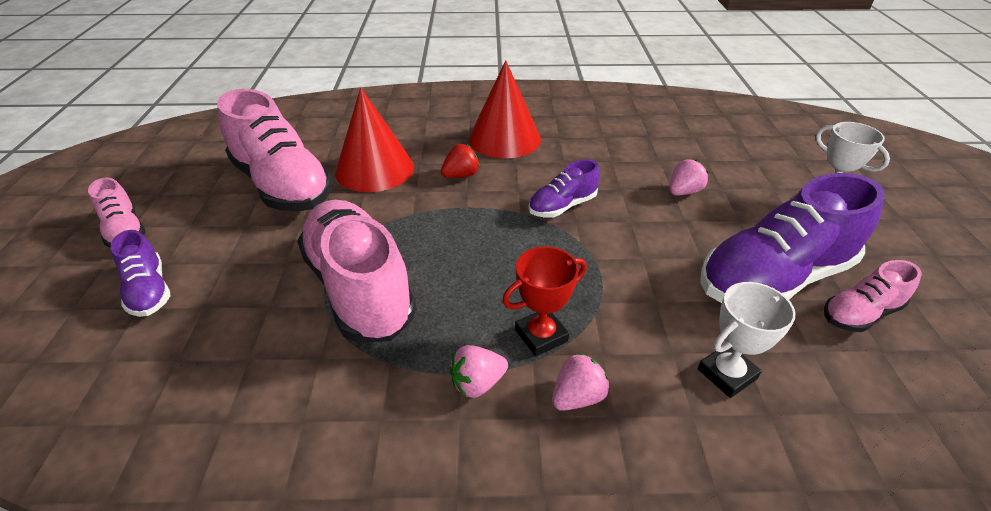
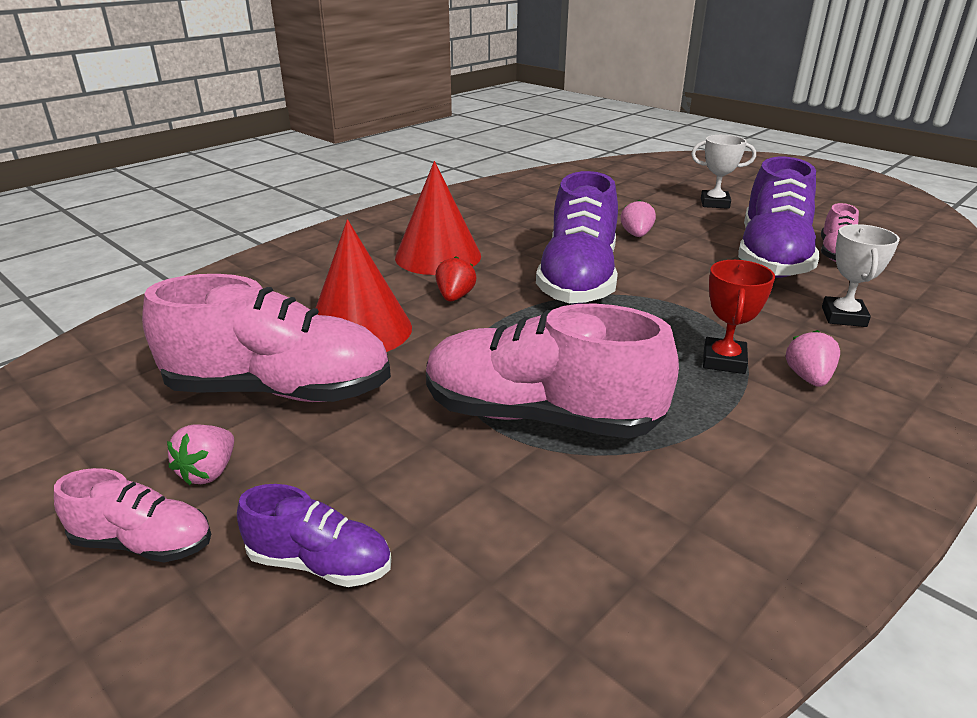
camera: 45 degrees left, 10 degrees down
pink strawberry [450,345,508,398] -> pink strawberry moved to [167,424,234,486]
purple shoe [529,159,600,218] -> purple shoe [536,171,618,304], size x2.01

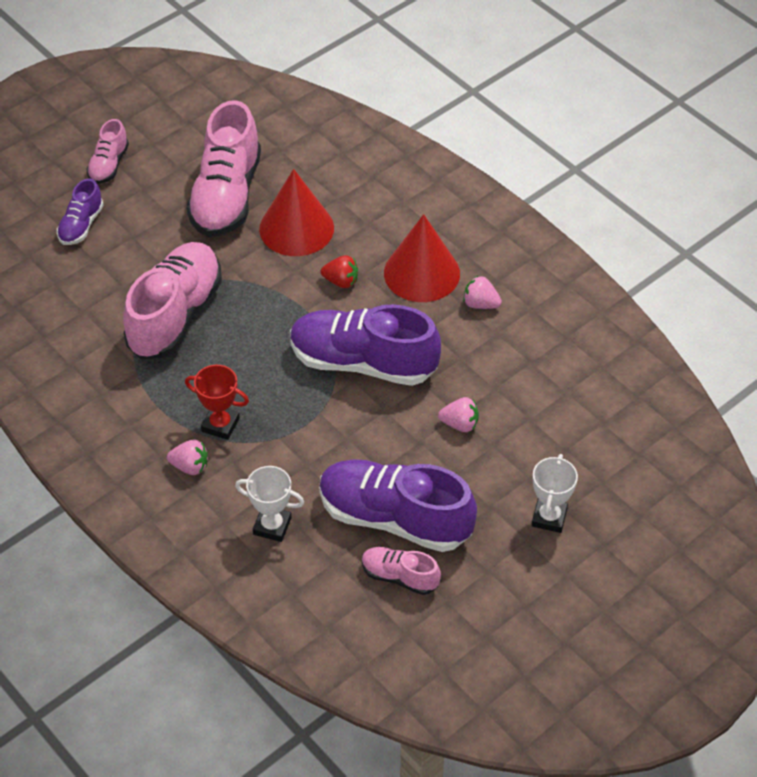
camera: 95 degrees right, 20 degrees up
pink strawberry [167,424,234,486] -> pink strawberry moved to [463,276,502,309]

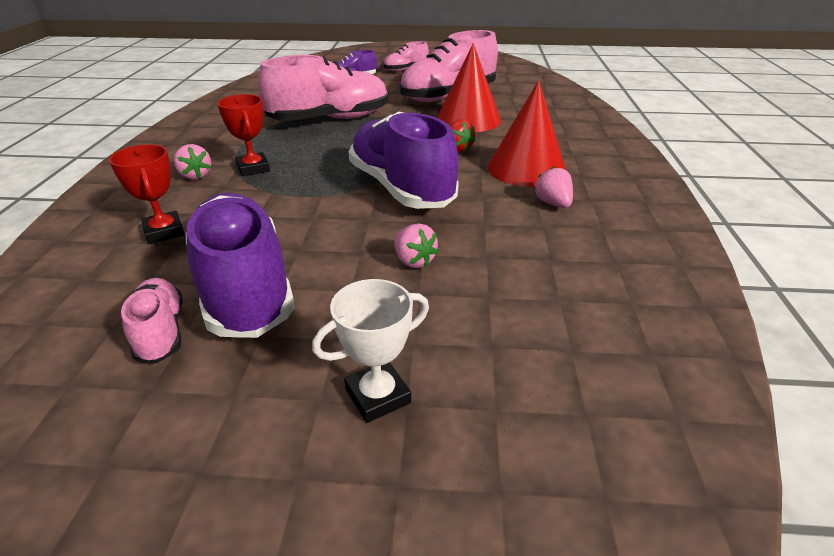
camera: 45 degrees right, 15 degrees down
white trophy [235,466,304,542] -> red trophy [109,144,185,244]

